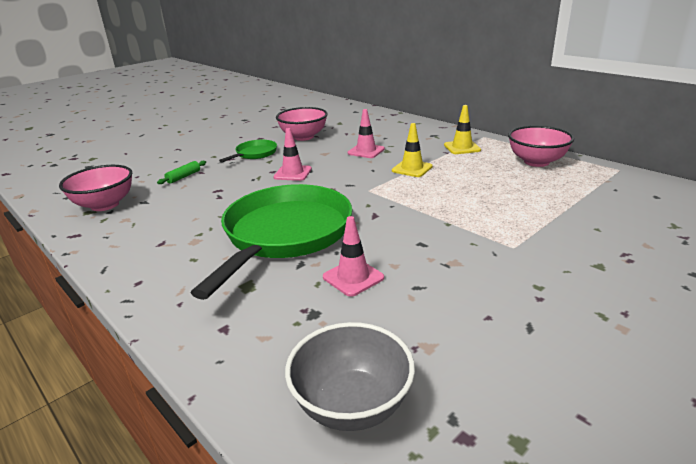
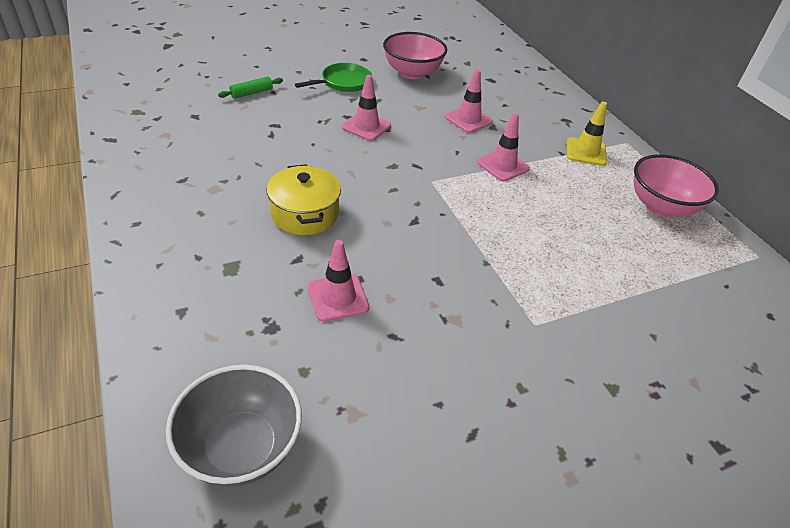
camera: 15 degrees right, 15 degrees up
pink bowl [59,165,132,211] -> none
green pan [191,184,352,300] -> yellow pot [267,164,341,235]
yellow traffic cone [392,123,433,177] -> pink traffic cone [477,113,530,182]

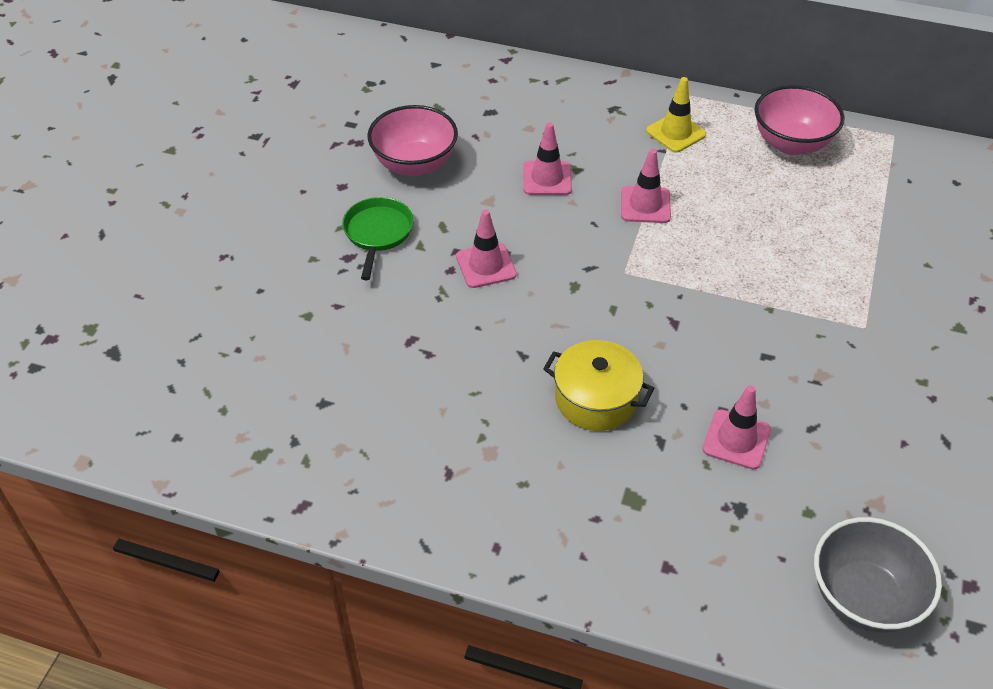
camera: 45 degrees left, 5 degrees up
green rolling pin [218,77,283,99] -> none

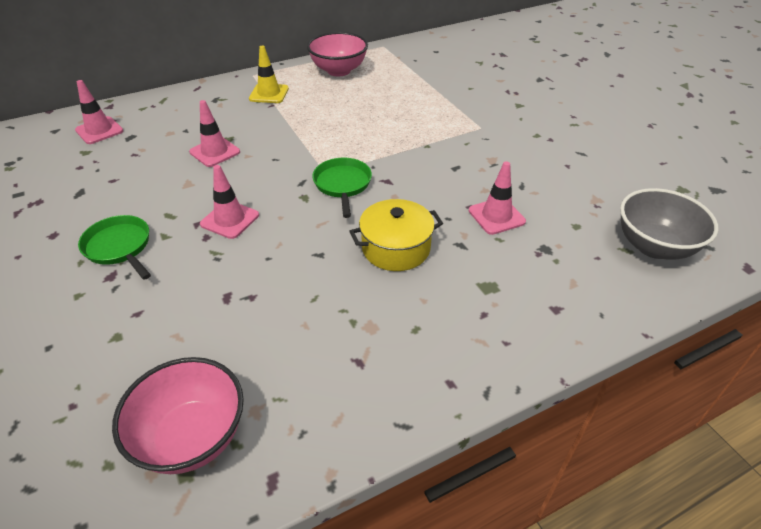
camera: 45 degrees left, 5 degrees down
pink bowl [368,105,458,176] -> pink bowl moved to [112,357,244,474]
pink traffic cone [621,149,671,223] -> pink traffic cone moved to [75,80,123,144]
none -> green pan [312,158,372,218]

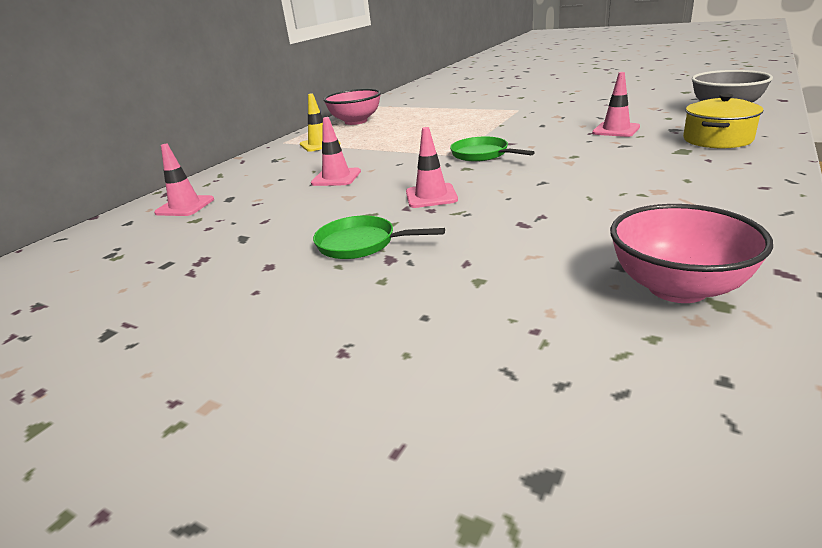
camera: 30 degrees left, 15 degrees down
yellow pot [349,199,443,271] -> yellow pot moved to [683,94,763,148]

